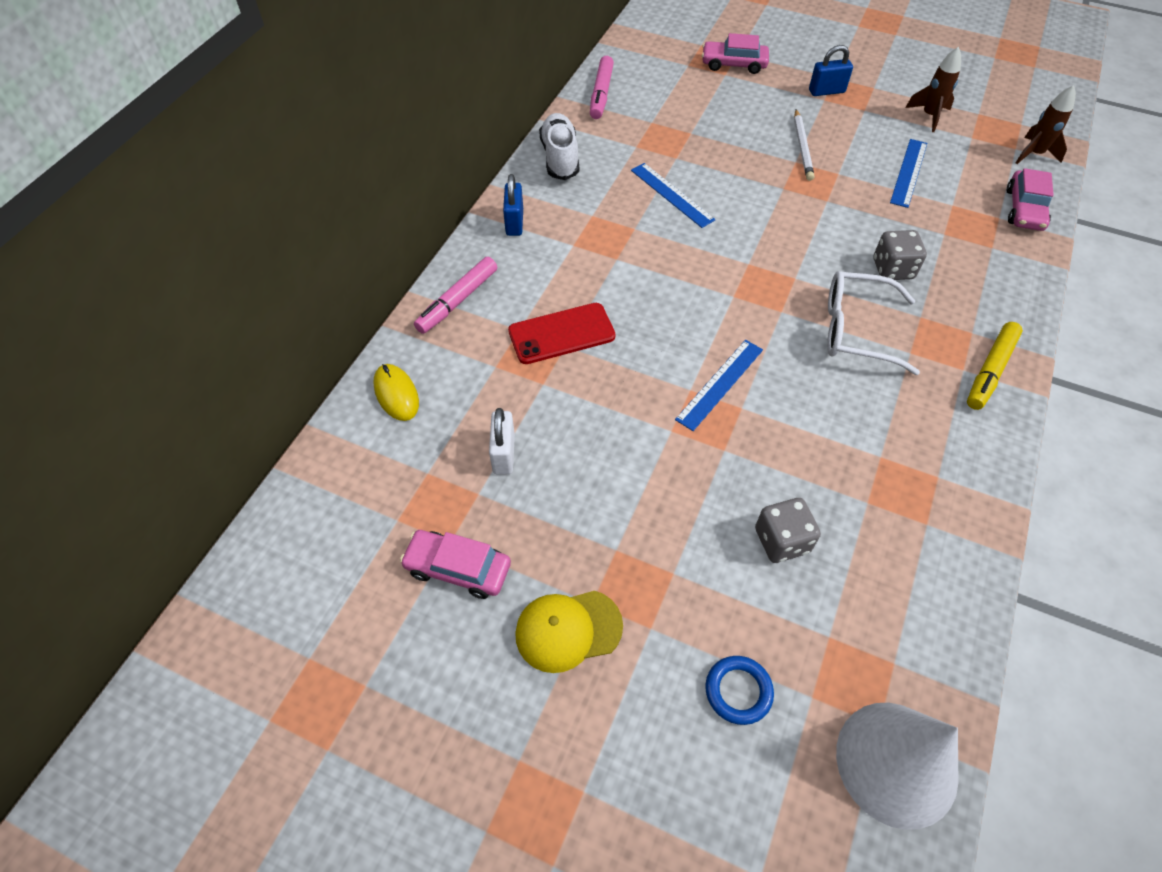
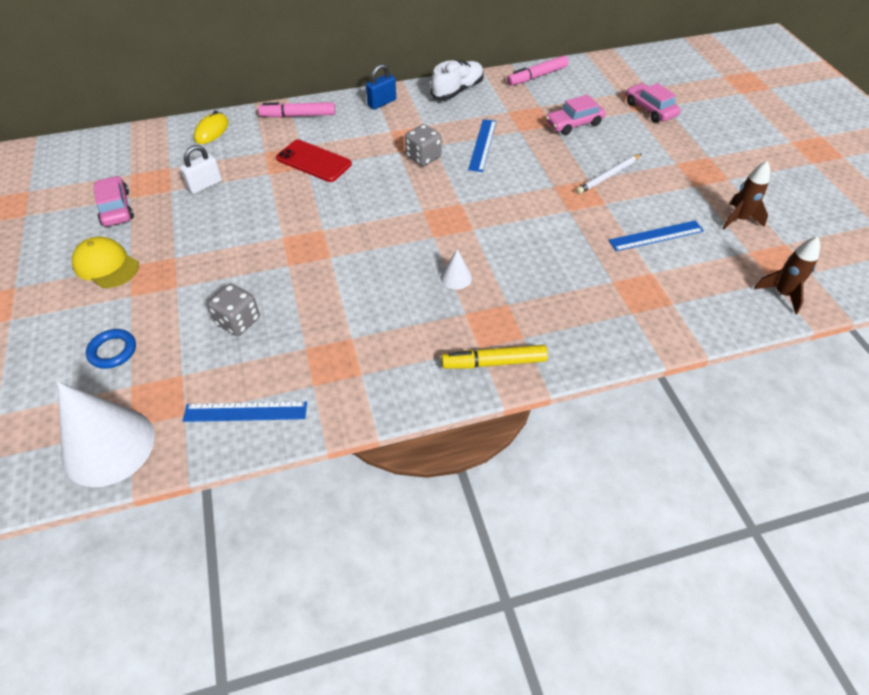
camera: 50 degrees right, 5 degrees down
blue ruler [675,340,763,431] -> blue ruler moved to [183,401,307,422]
blue padlock [809,45,853,96] -> none
white glasses [827,271,920,375] -> white cone [441,249,472,289]
grey dice [874,230,927,280] -> grey dice moved to [405,124,442,166]
pink car [1007,168,1054,231] -> pink car moved to [546,95,606,135]

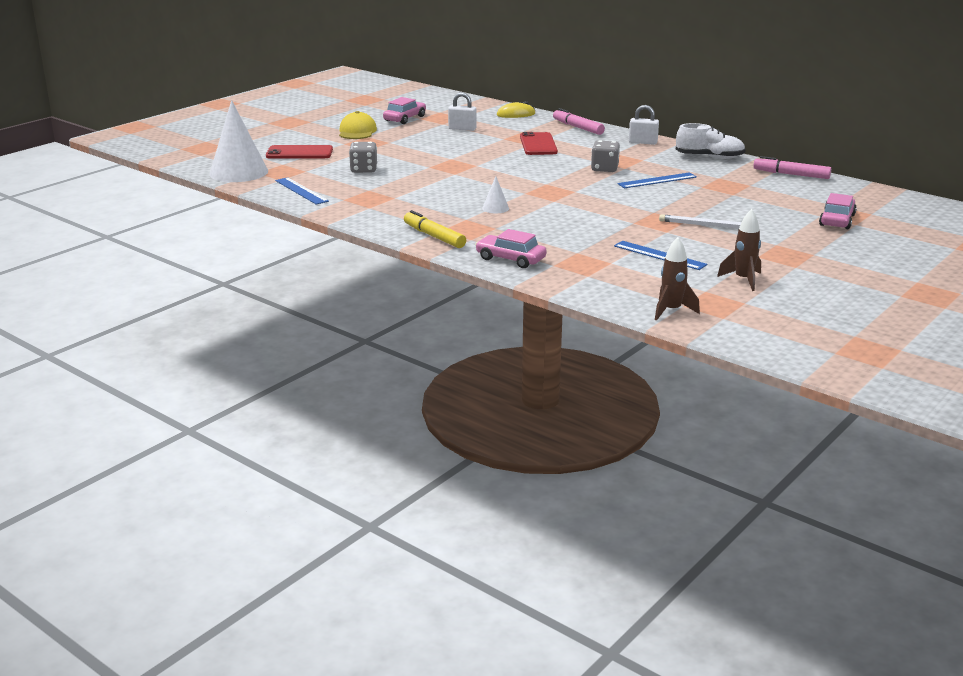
camera: 55 degrees right, 25 degrees down
blue ring [86,329,136,369] -> red phone [266,145,333,159]
blue padlock [366,64,396,110] -> white padlock [629,105,659,145]
pink car [546,95,606,135] -> pink car moved to [475,229,547,268]

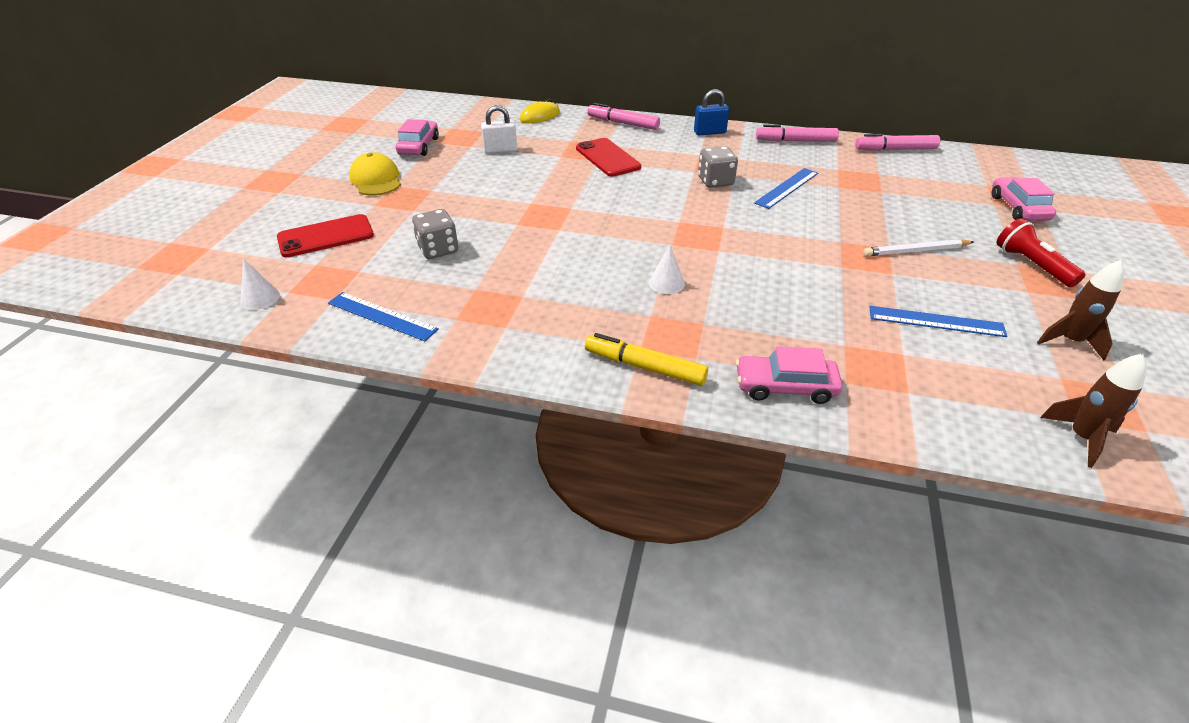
camera: 25 degrees left, 15 degrees up
white cone [210,100,268,182] -> white cone [240,259,280,310], size x0.43
white padlock [629,105,659,145] -> blue padlock [694,89,729,135]
white shoe [676,123,746,159] -> pink marker [756,125,839,142]
none -> red flashlight [996,218,1086,287]

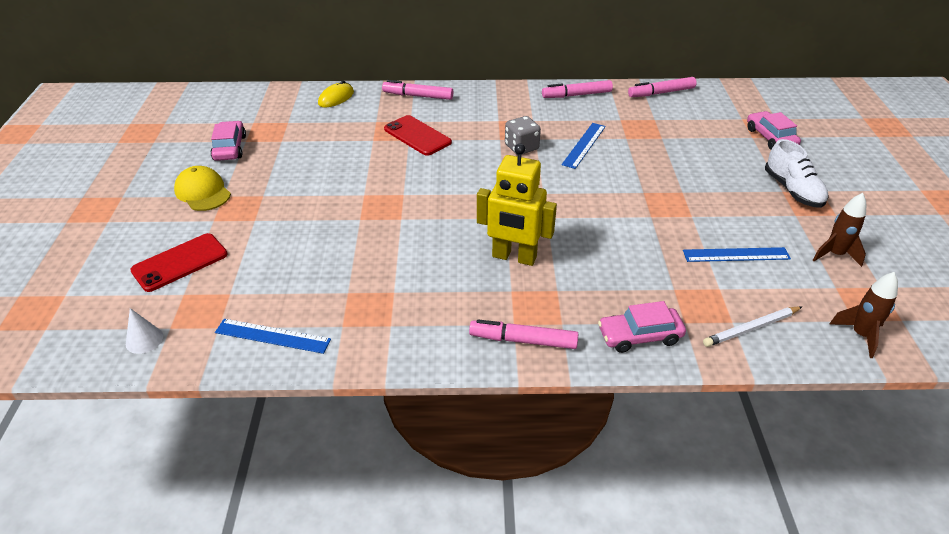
camera: 15 degrees left, 0 degrees up
grey dice [412,209,458,259] -> none
white padlock [481,105,517,153] -> none
yellow marker [585,333,708,386] -> pink marker [469,319,578,349]
white cone [649,245,685,294] -> yellow robot [477,144,557,266]
blue padlock [694,89,729,135] -> none
white pencil [863,239,974,256] -> white pencil moved to [703,306,802,347]
red flashlight [996,218,1086,287] -> white shoe [765,139,829,208]

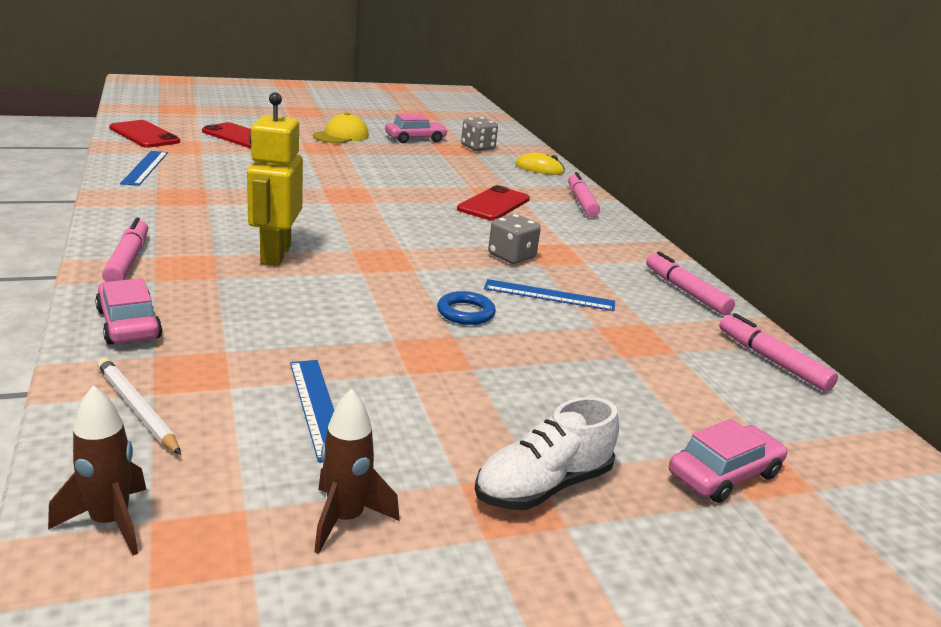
camera: 70 degrees right, 15 degrees down
white cone [126,308,163,354] -> red phone [109,120,180,148]
none -> blue ring [437,291,496,325]
none -> grey dice [461,117,498,151]

